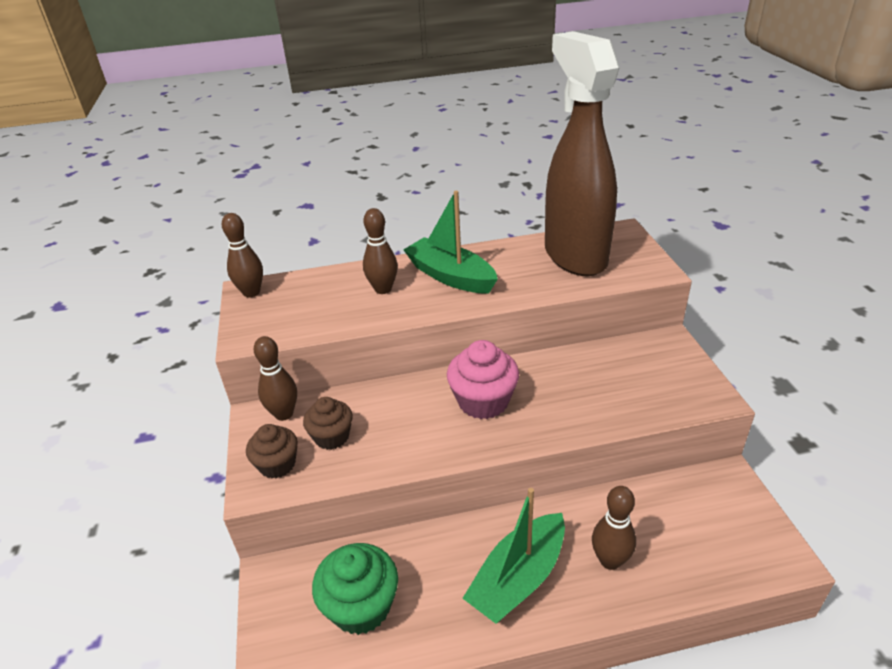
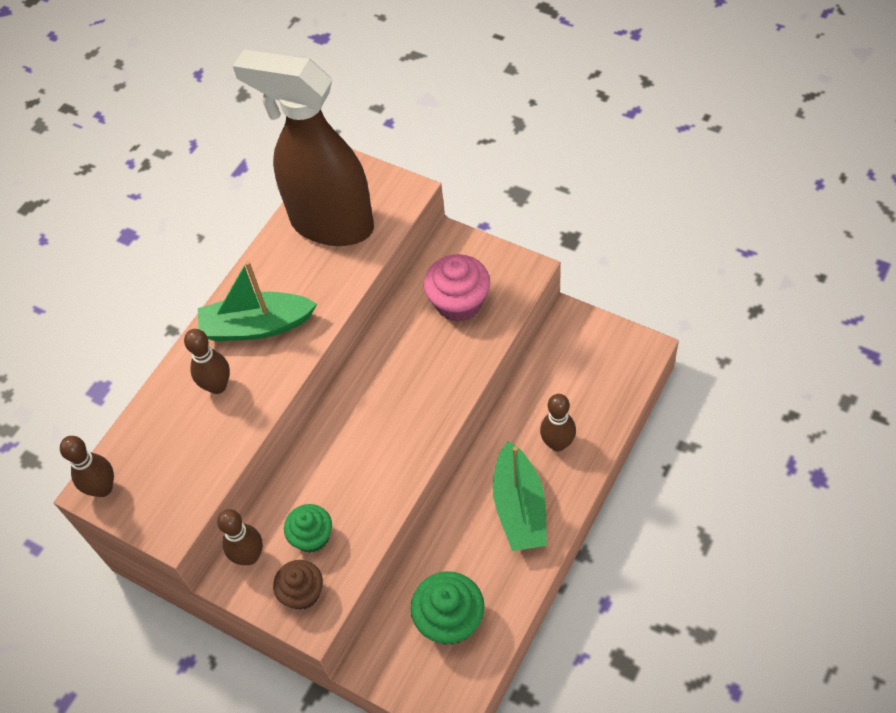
camera: 45 degrees left, 20 degrees up
brown cupcake [303,397,353,450] -> green cupcake [284,504,332,553]
pink cupcake [447,340,519,419] -> pink cupcake moved to [424,254,490,322]

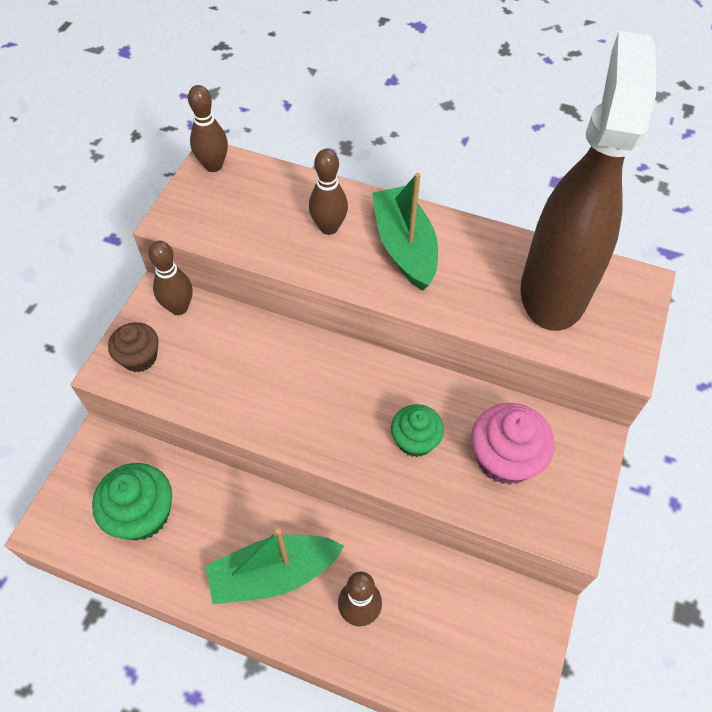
camera: 75 degrees right, 0 degrees up
green cupcake [284,504,332,553] -> green cupcake moved to [391,404,444,457]

